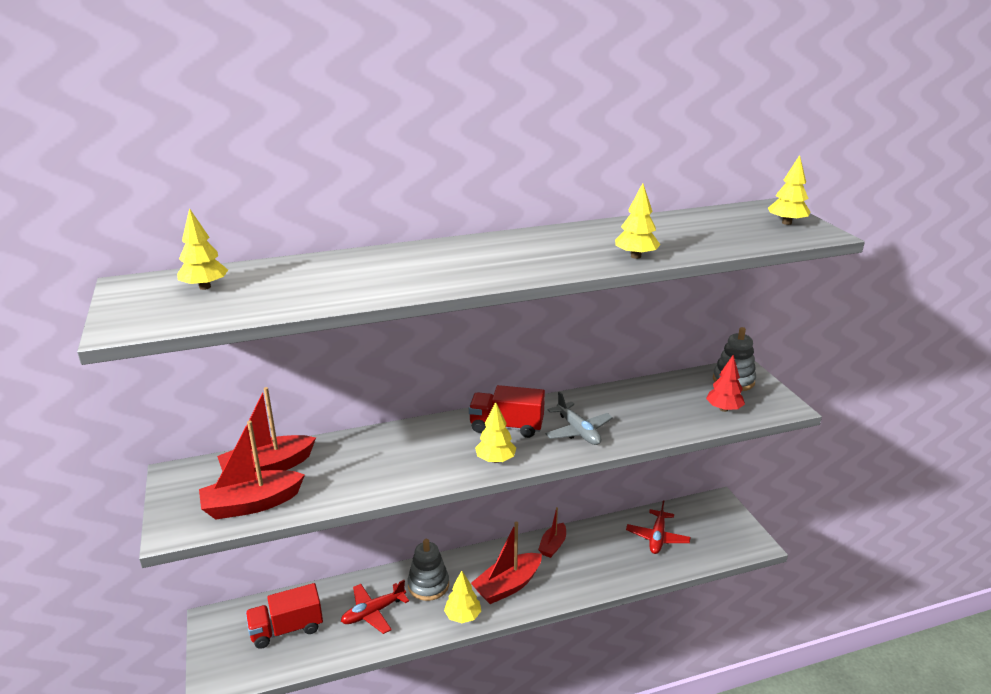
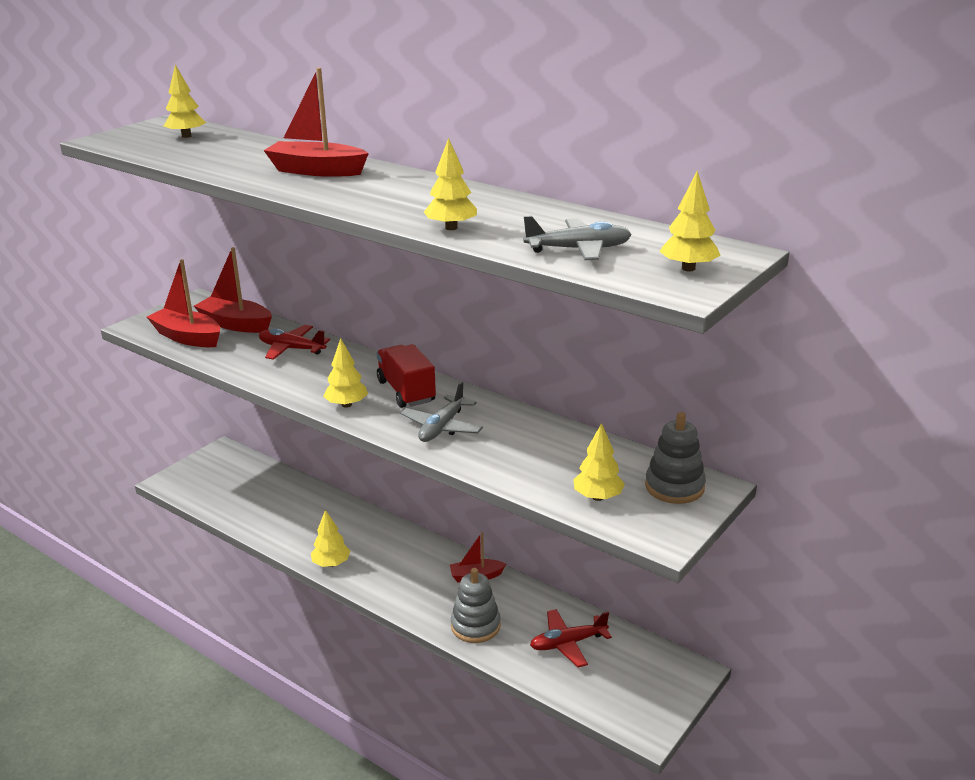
camera: 55 degrees right, 0 degrees up
red truck [246,583,323,649] -> none
red plane [341,580,409,634] -> red plane moved to [259,325,330,360]
grey stacking toy [408,539,449,601] -> grey stacking toy moved to [451,568,501,643]
red boat [471,522,542,604] -> red boat moved to [264,68,369,177]
red tree [706,355,745,412] -> yellow tree [573,423,625,501]
none -> grey plane [523,216,632,260]

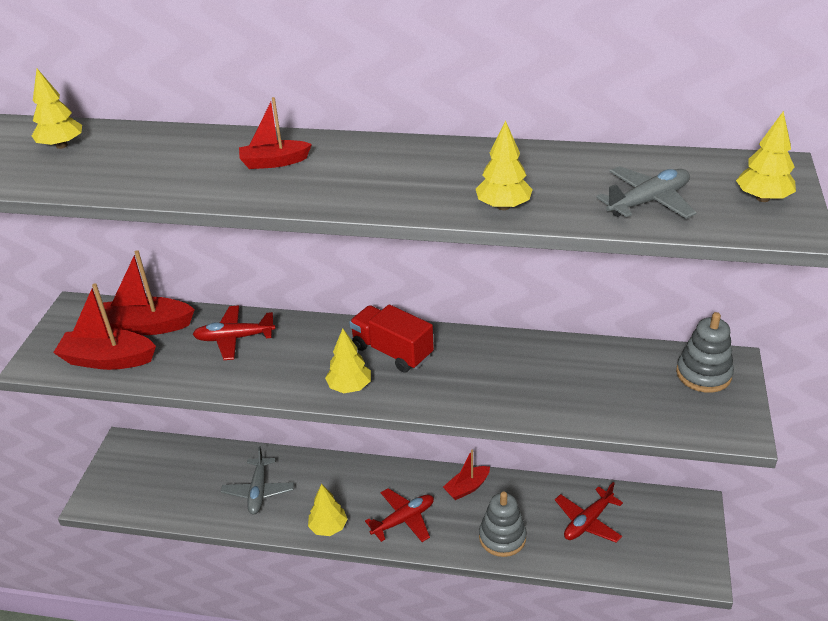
camera: 25 degrees left, 10 degrees up
red boat [264,68,369,177] -> red boat [239,97,312,169], size x0.61
grey plane [401,381,483,442] -> grey plane moved to [221,446,294,514]
yellow tree [573,423,625,501] -> none
none -> red plane [365,488,434,542]

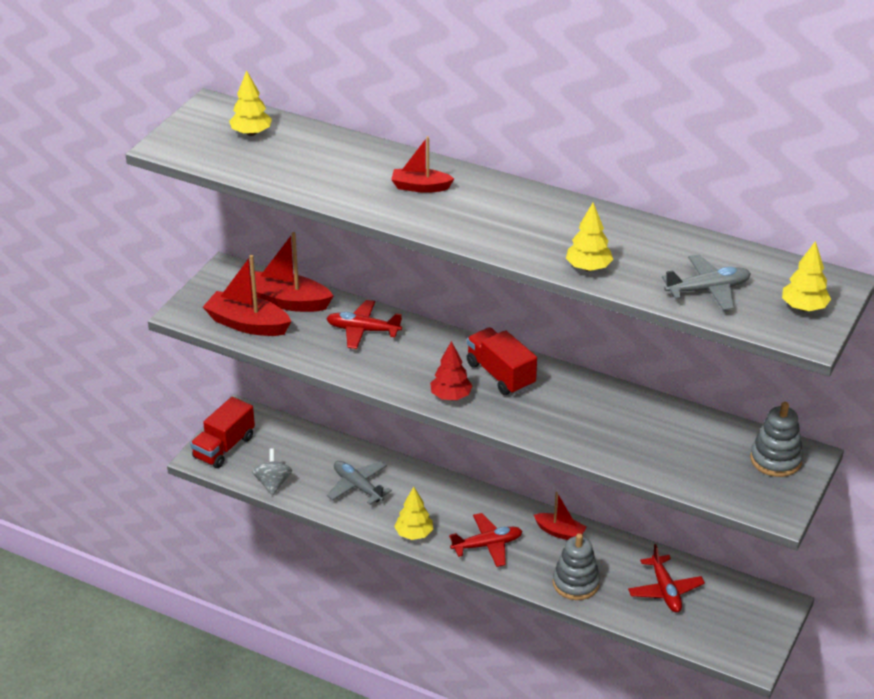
camera: 15 degrees right, 0 degrees up
grey plane [221,446,294,514] -> grey plane turned 120 degrees clockwise [327,461,392,505]
yellow tree [325,328,371,393] -> red tree [430,341,473,400]
red boat [443,449,490,500] -> red boat turned 135 degrees counterclockwise [534,492,587,540]
red plane [555,482,623,543] -> red plane turned 75 degrees counterclockwise [628,544,705,612]
none -> red truck [190,397,255,468]
none -> grey spinning top [252,448,292,496]

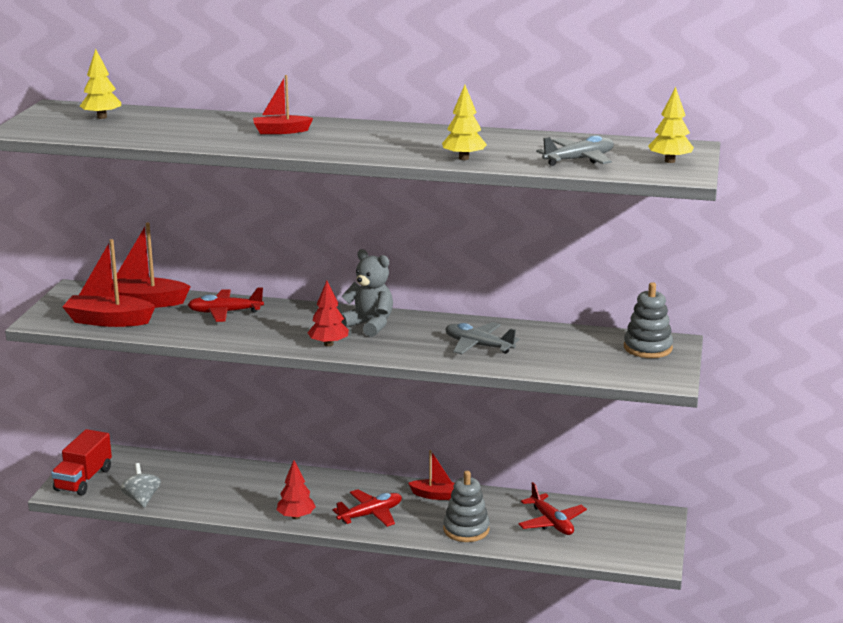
camera: 15 degrees left, 15 degrees down
grey plane [327,461,392,505] -> grey plane moved to [445,322,520,354]
yellow tree [394,487,433,540] -> red tree [277,460,316,519]
red truck [467,327,537,395] -> grey teddy bear [341,249,393,337]

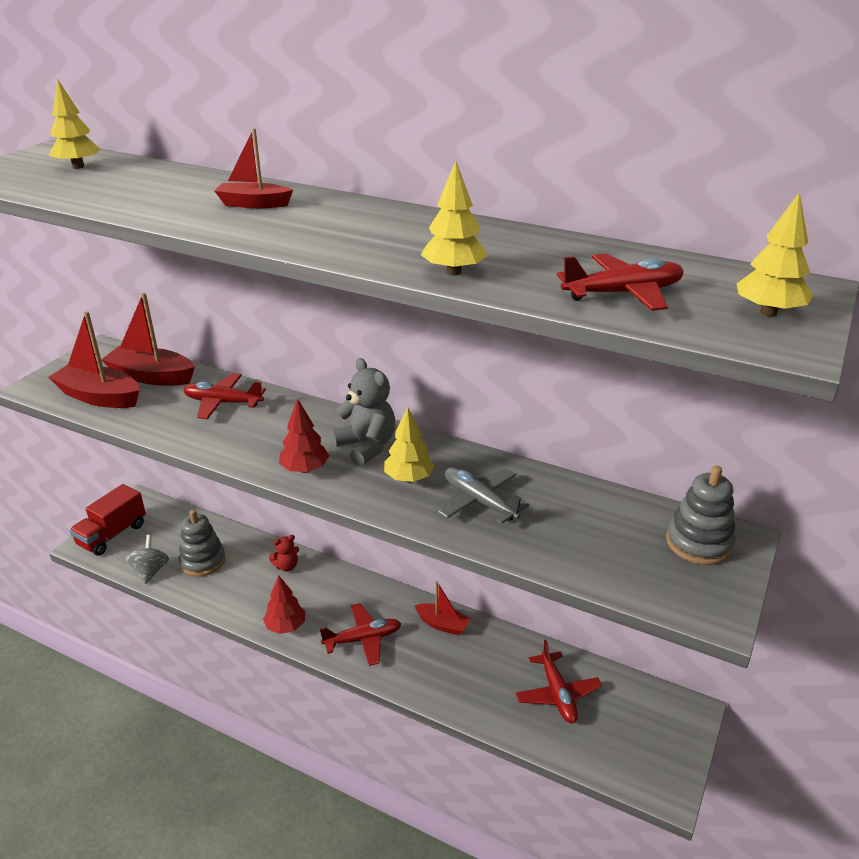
camera: 15 degrees right, 10 degrees up
grey stacking toy [443,471,490,542] -> grey stacking toy moved to [178,510,226,577]
grey plane [536,135,614,166] -> red plane [557,253,684,311]
none -> red teddy bear [269,535,299,571]
none -> yellow tree [384,407,434,482]

